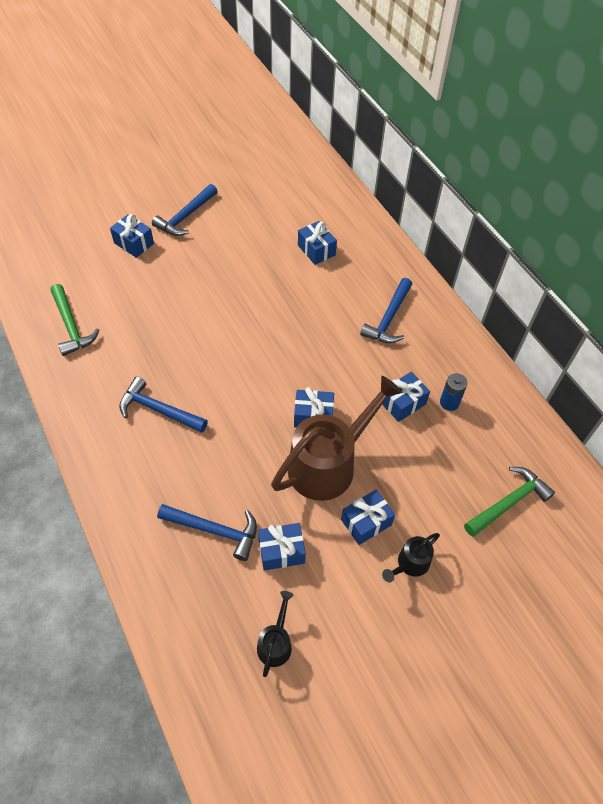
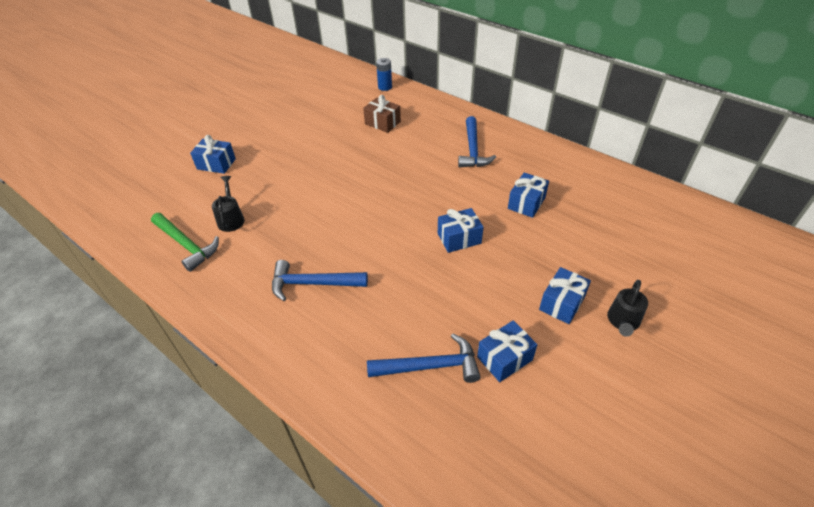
camera: 20 degrees left, 10 degrees down
blue hammer [152,184,217,236] -> none
black watering can [257,591,294,677] -> black watering can moved to [212,176,245,232]
brown watering can [271,376,403,501] -> none
blue gift [298,221,337,265] -> brown gift [363,95,401,133]
blue battery [440,373,468,411] -> blue battery moved to [376,58,392,91]
green hammer [464,467,555,537] -> none

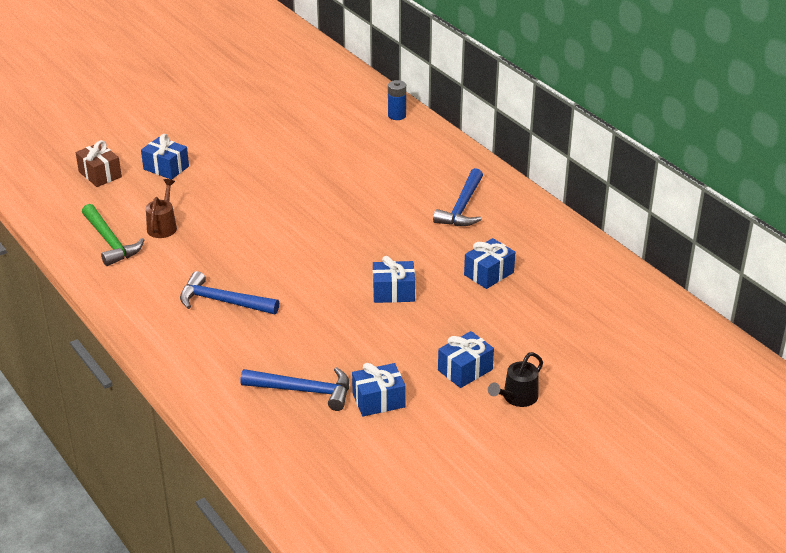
camera: 15 degrees right, 10 degrees down
black watering can [212,176,245,232] -> brown watering can [146,179,177,238]
brown gift [363,95,401,133] -> brown gift moved to [75,140,122,187]

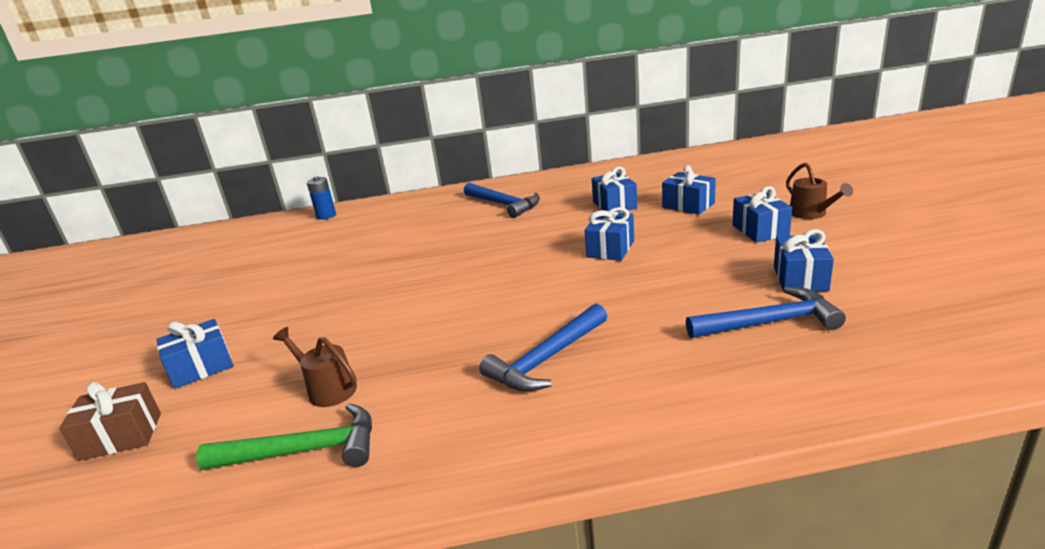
camera: 60 degrees left, 10 degrees down
blue hammer [240,367,349,411] -> blue hammer turned 45 degrees clockwise [686,287,846,338]
black watering can [488,352,543,407] -> brown watering can [786,163,853,219]
none -> blue gift [662,165,716,215]

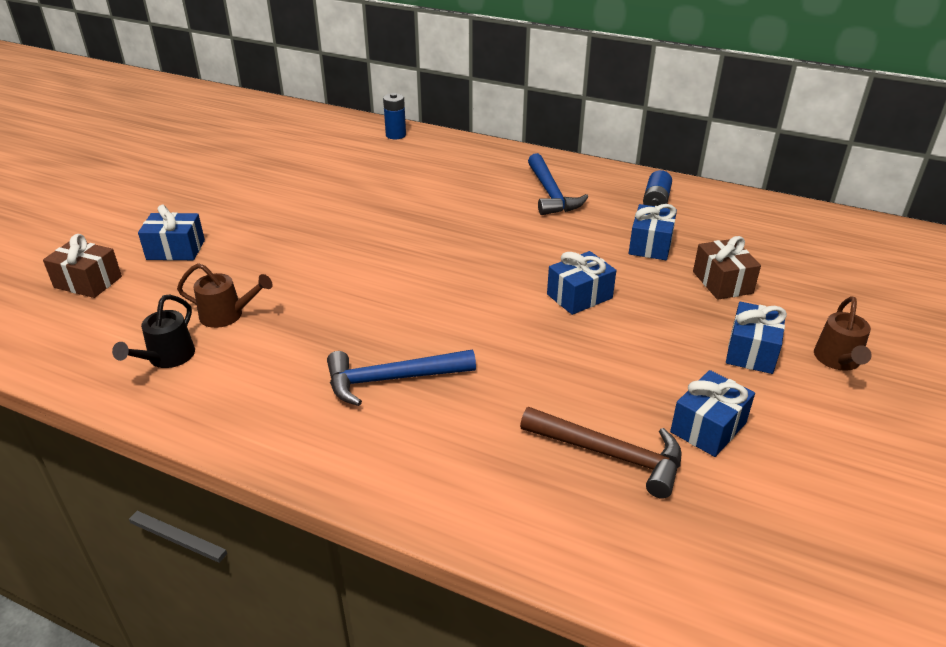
camera: 30 degrees right, 10 degrees up
green hammer [196,403,372,470] -> black watering can [112,295,195,368]
brown watering can [273,327,357,407] -> brown watering can turned 120 degrees clockwise [177,263,273,328]
blue gift [662,165,716,215] -> brown gift [693,236,761,300]
blue hammer [686,287,846,338] -> brown hammer [520,407,681,499]
none -> blue battery [643,170,672,206]

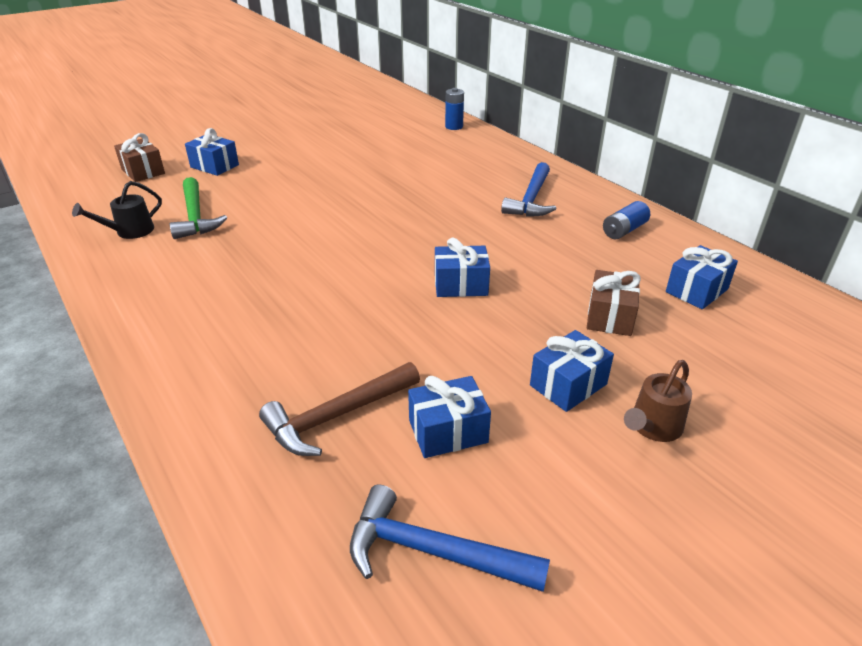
camera: 30 degrees right, 0 degrees up
brown watering can [177,263,273,328] -> green hammer [170,177,227,239]
blue hammer [327,350,476,406] -> blue hammer moved to [350,484,550,592]
brown hammer [520,407,681,499] -> brown hammer turned 90 degrees clockwise [259,362,420,456]
blue gift [629,204,677,260] -> blue gift moved to [666,245,738,309]

